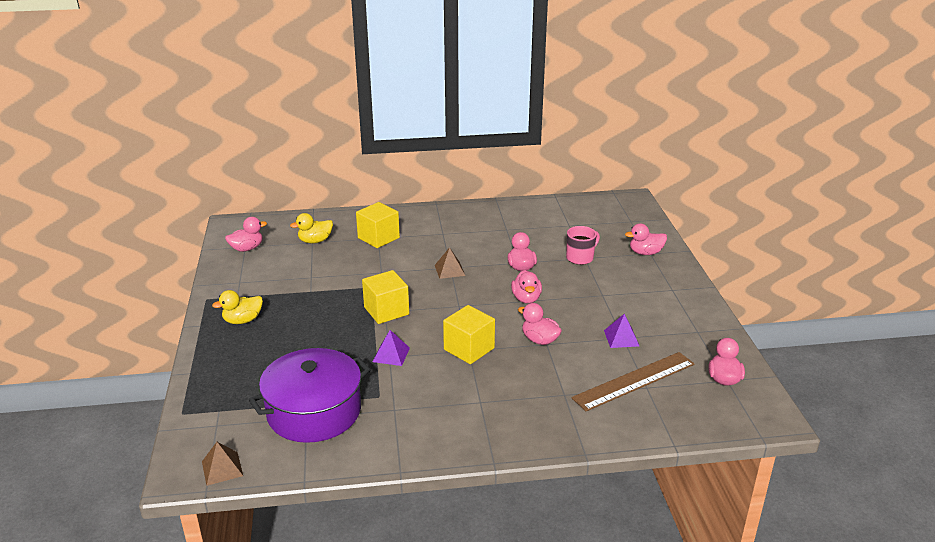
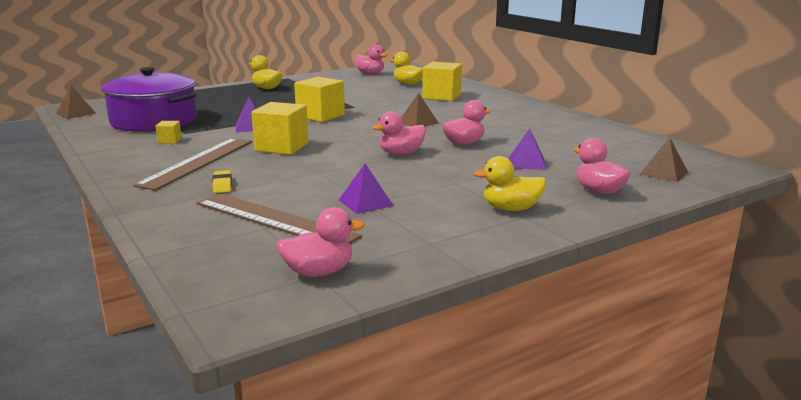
camera: 65 degrees right, 10 degrees down
pink duck [518,303,562,345] -> none
pink mug [566,226,600,265] -> purple pyramid [509,129,547,170]
none -> brown ruler [133,138,252,190]
none -> yellow cube [155,121,182,144]
none -> yellow eraser [213,170,232,193]
none -> yellow duck [473,156,546,211]
none -> brown pyramid [640,137,688,182]

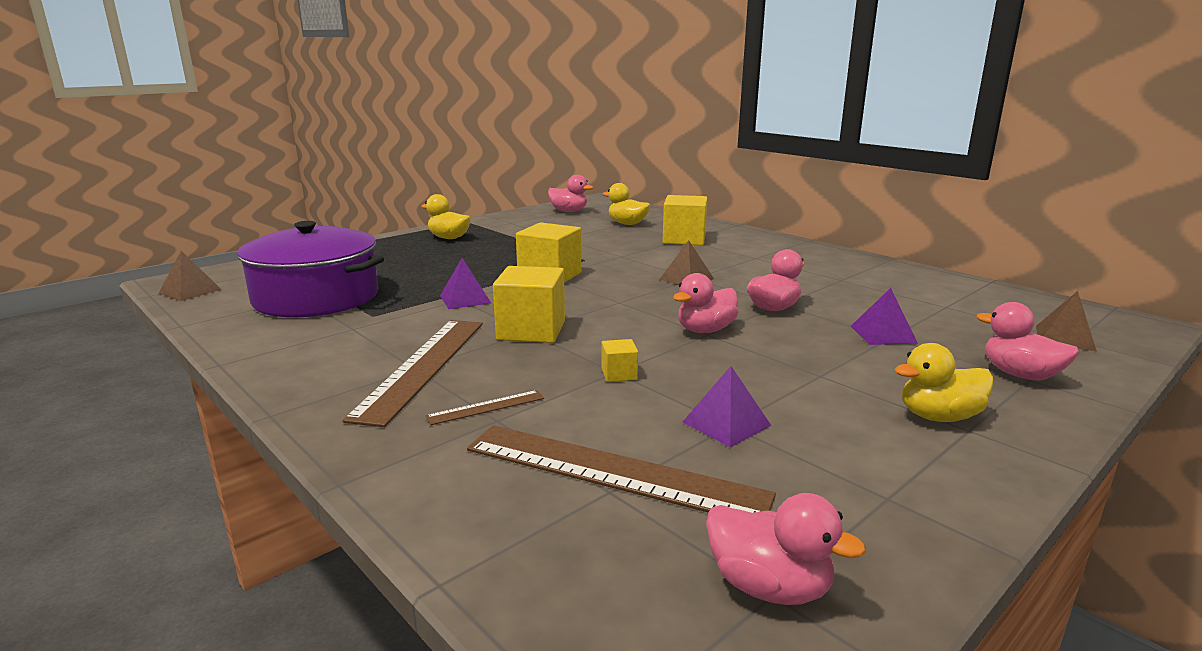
camera: 10 degrees left, 0 degrees up
yellow cube [155,121,182,144] -> yellow cube moved to [602,339,638,382]
yellow eraser [213,170,232,193] -> brown ruler [426,390,544,425]
pink duck [276,207,365,277] -> pink duck turned 60 degrees clockwise [706,493,866,605]

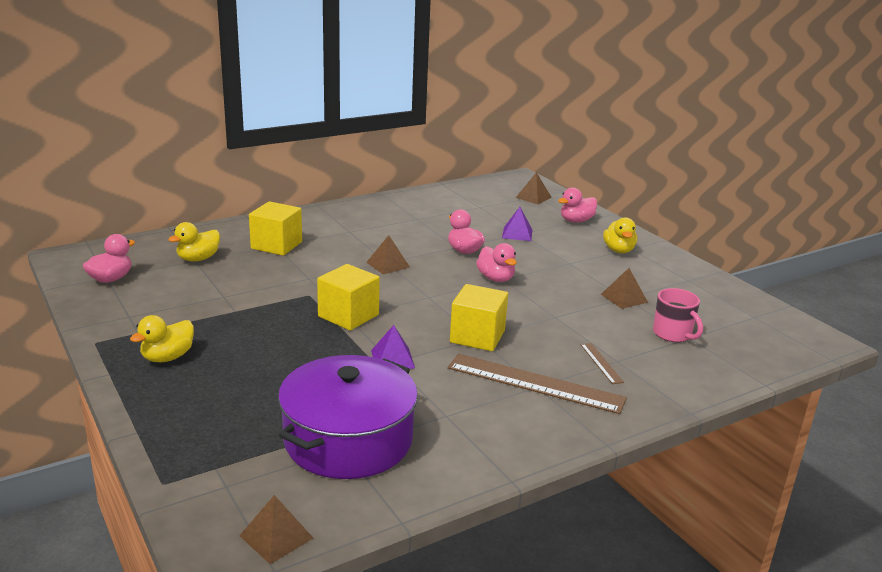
camera: 80 degrees left, 5 degrees up
brown ruler [467,425,776,513] -> pink mug [653,288,703,342]
yellow cube [602,339,638,382] -> none
purple pyramid [683,366,771,447] -> brown pyramid [601,268,648,309]
pink duck [706,493,866,605] -> none

